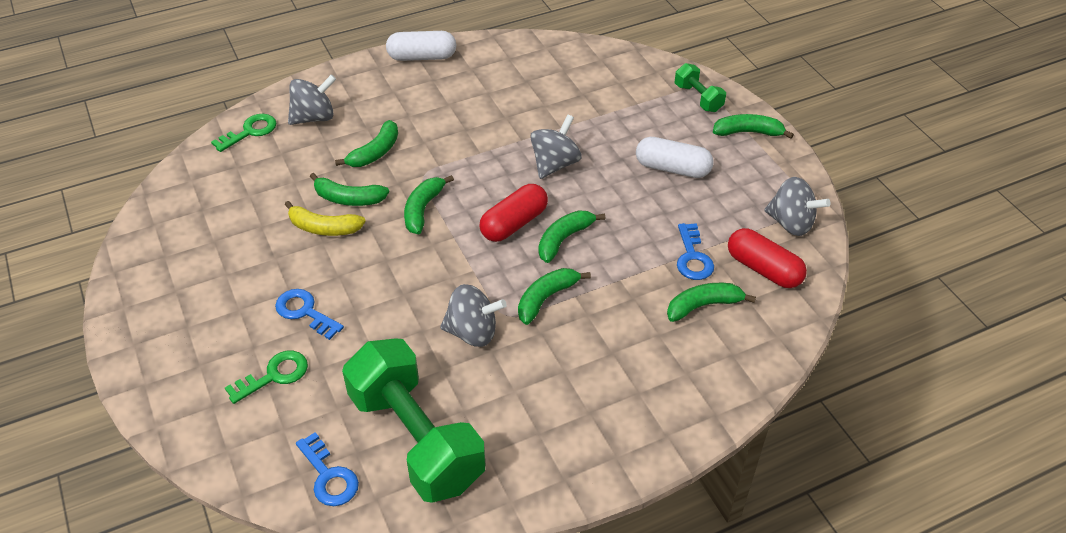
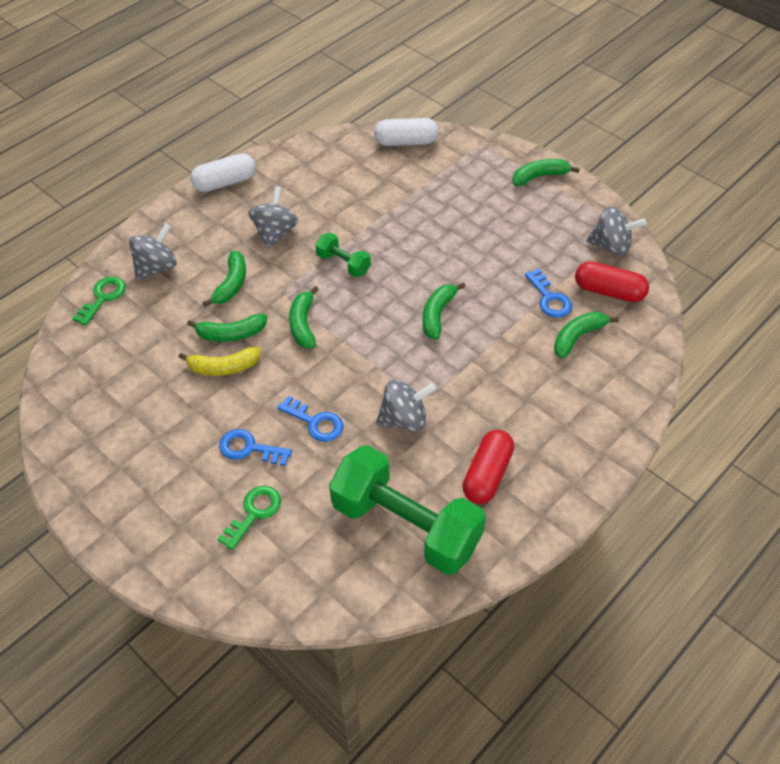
camera: 20 degrees left, 5 degrees up
blue key [296,432,359,506] -> blue key moved to [277,396,343,442]
red capsule [480,184,548,242] -> red capsule moved to [462,430,514,504]
green banana [518,268,591,325] -> none
grey spinning top [530,115,581,179] -> grey spinning top moved to [248,186,298,249]
white capsule [636,137,714,178] -> white capsule moved to [374,118,439,146]
green dumbbell [675,63,726,112] -> green dumbbell moved to [315,233,371,277]

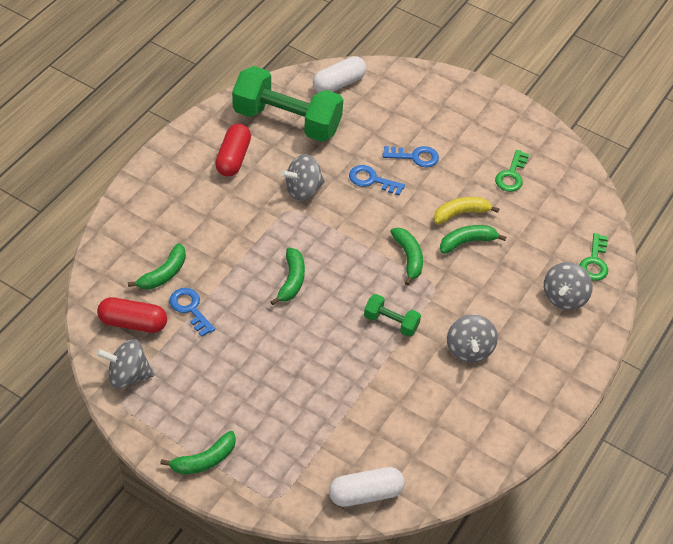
camera: 165 degrees right, 0 degrees up
white capsule [190,153,256,192] -> white capsule moved to [313,56,366,93]
green banana [202,251,246,307] -> none
green key [217,486,281,550] -> green key moved to [495,150,529,192]

